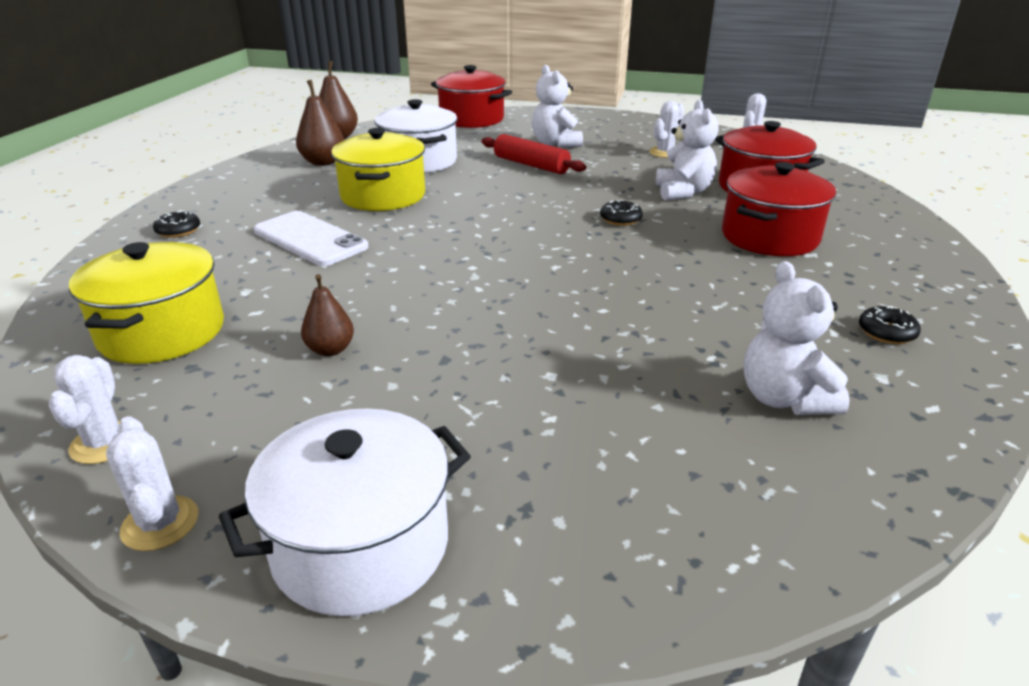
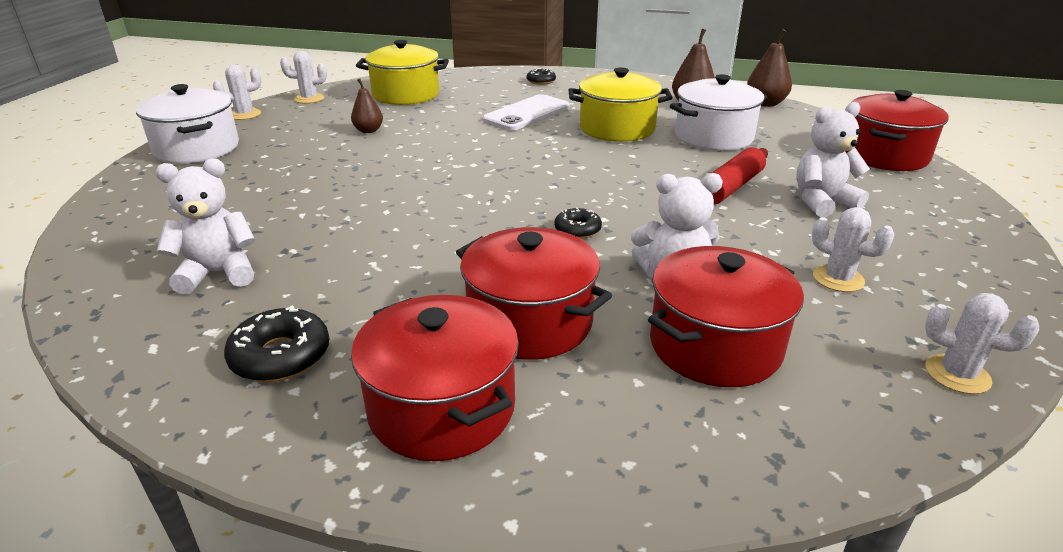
camera: 90 degrees right, 0 degrees up
black donut [859,306,921,344] -> black donut [224,305,329,382], size x1.59
none -> red pot [351,295,519,461]

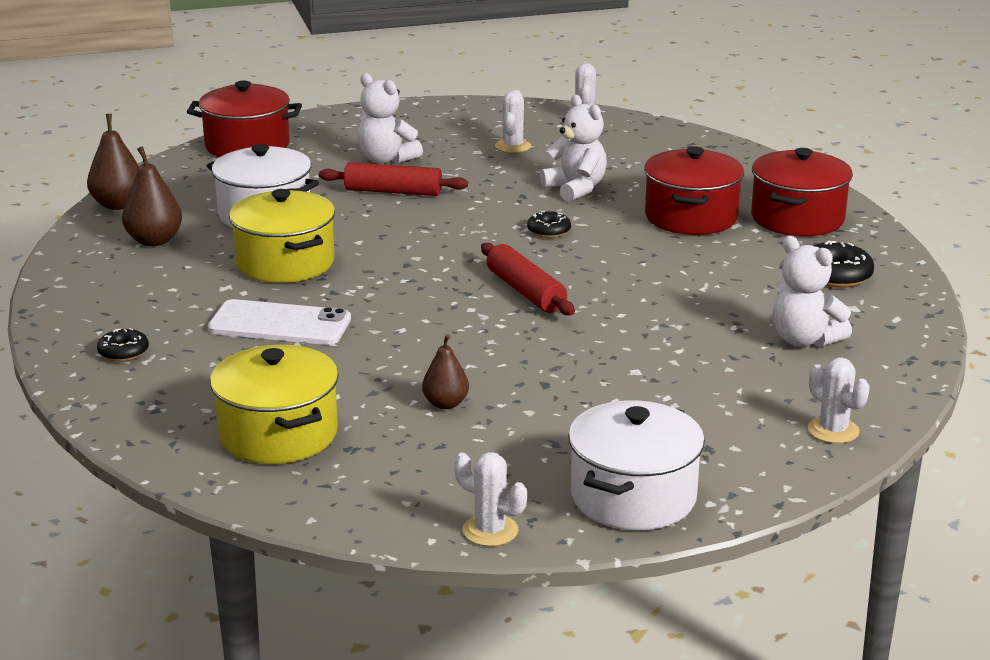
camera: 120 degrees left, 5 degrees down
white cactus [280,51,327,104] -> white cactus moved to [808,357,870,444]
red pot [648,246,804,387] -> none
none -> red rolling pin [481,243,575,315]

